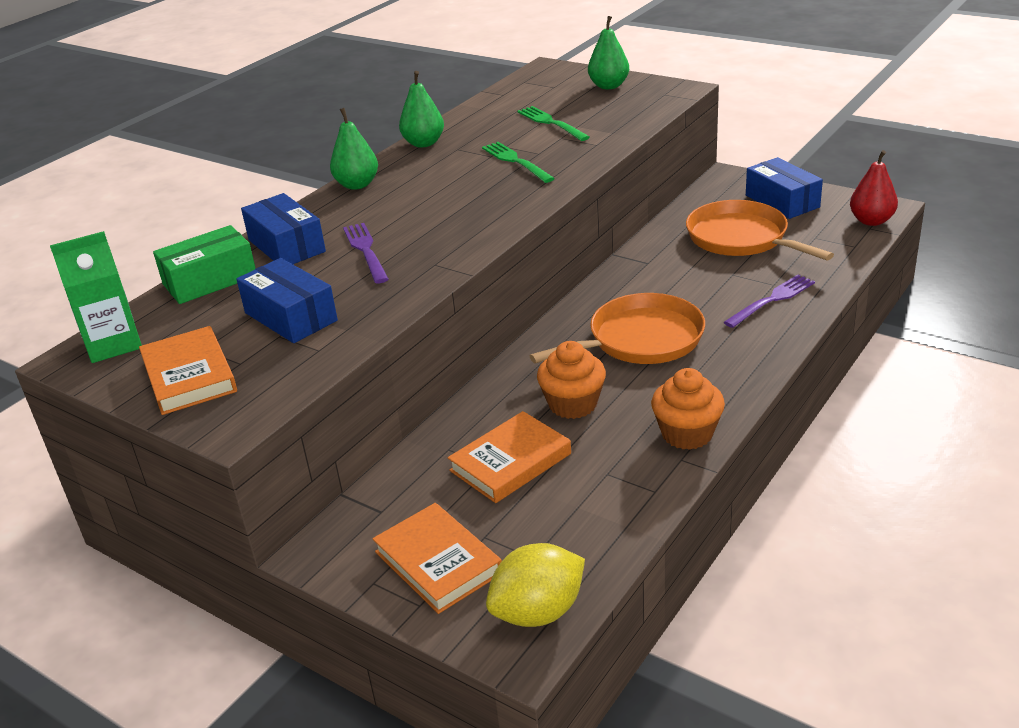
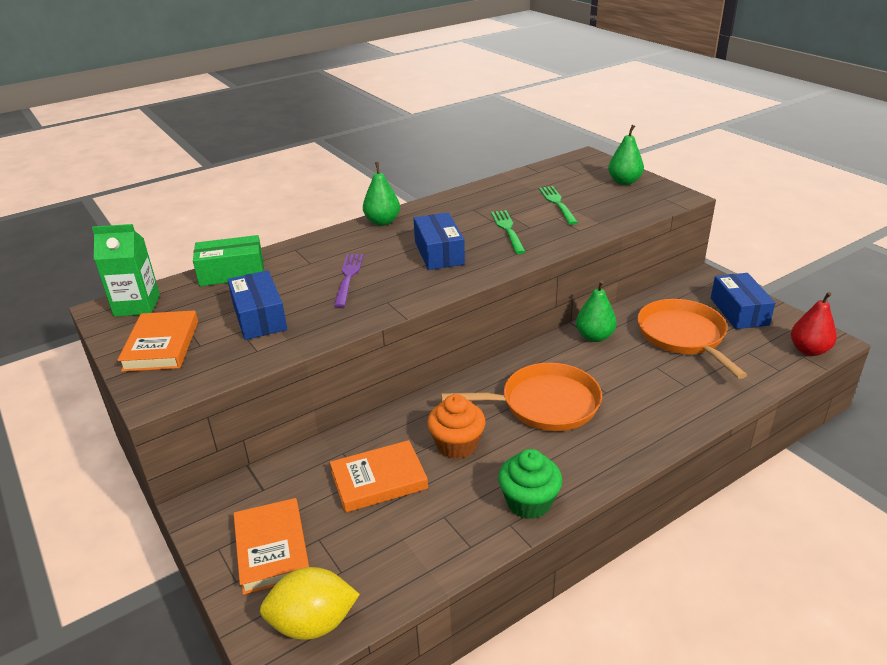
camera: 20 degrees right, 0 degrees up
blue box [241,193,326,264] -> blue box moved to [413,212,465,270]
green pear [399,71,444,147] -> green pear moved to [576,280,617,342]
orange cupcake [651,368,725,450] -> green cupcake [498,449,563,519]
purple fork [724,274,815,328] -> none

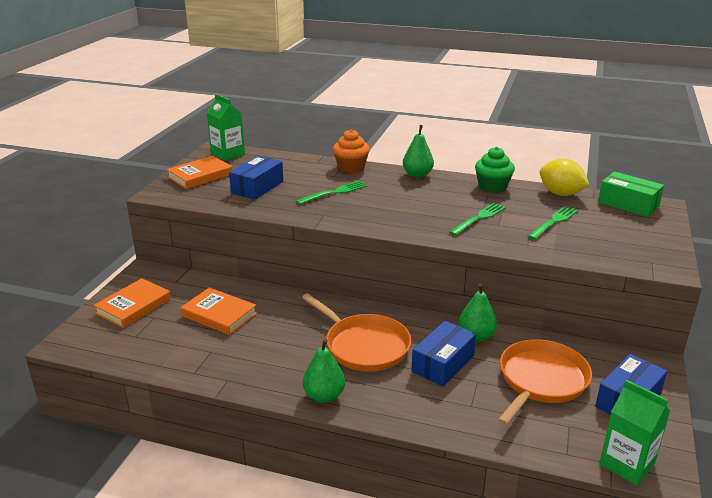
camera: 50 degrees right, 5 degrees down
green box [193,235,264,286] -> green box moved to [598,172,664,217]
yellow lemon [260,567,360,640] -> yellow lemon moved to [540,158,589,196]
purple fork [334,254,364,307] -> green fork [296,181,367,205]
blue box [413,212,465,270] -> blue box moved to [411,321,476,386]
orange cupcake [427,394,486,459] -> orange cupcake moved to [333,129,370,173]
green cupcake [498,449,563,519] -> green cupcake moved to [475,147,515,193]
green pear [608,125,644,185] -> green pear moved to [303,339,345,403]
red pear [791,292,837,356] -> green carton [599,380,670,486]

